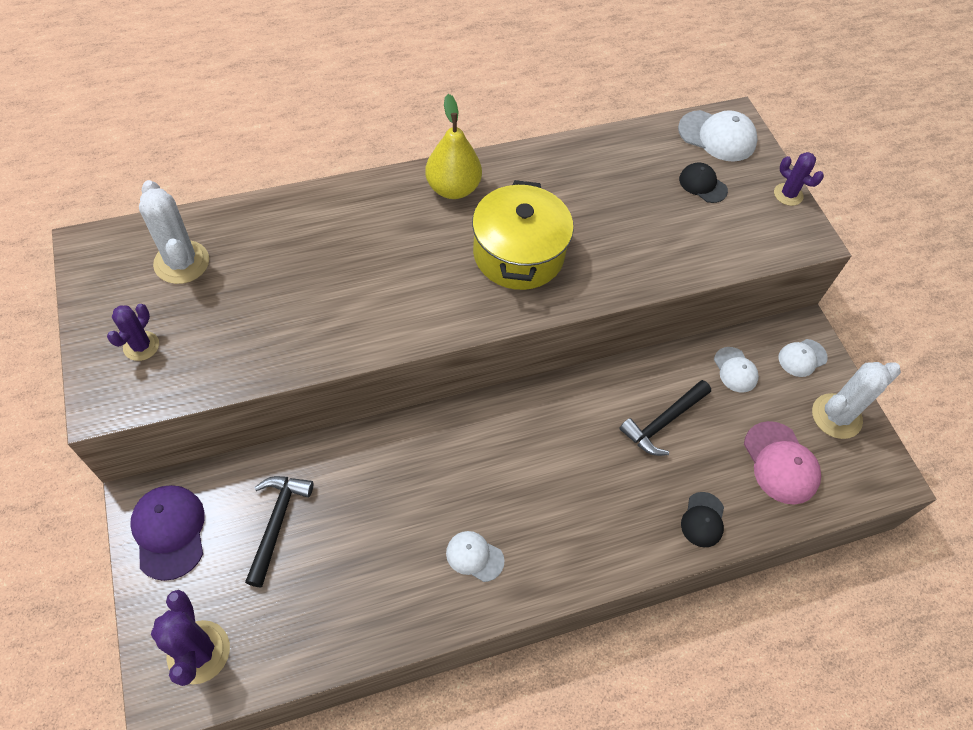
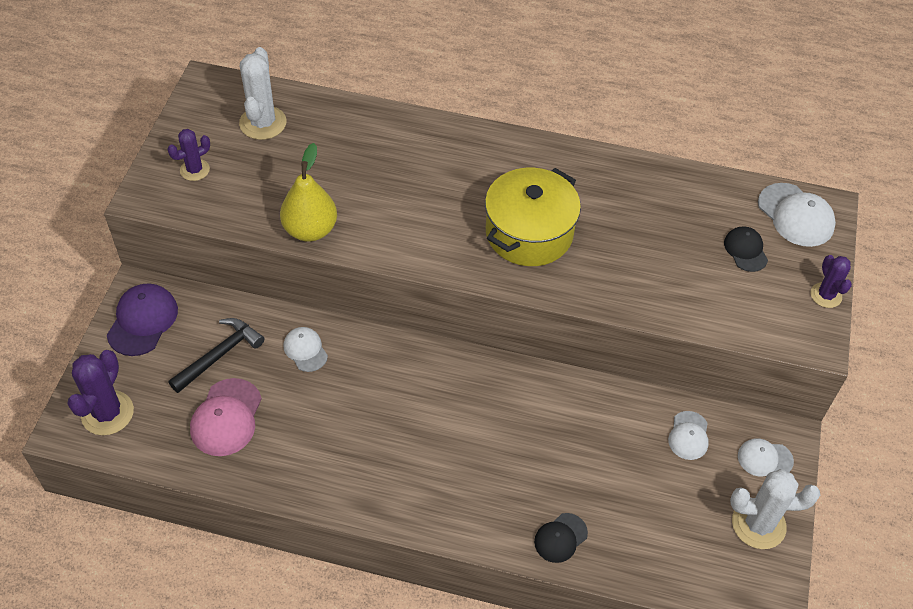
camera: 35 degrees right, 5 degrees down
yellow pear [425,94,482,199] -> yellow pear moved to [280,143,337,241]
white cap [446,531,504,582] -> white cap moved to [284,327,328,372]
black hammer [619,380,711,456] -> none
pink cap [744,421,821,504] -> pink cap moved to [190,378,262,456]

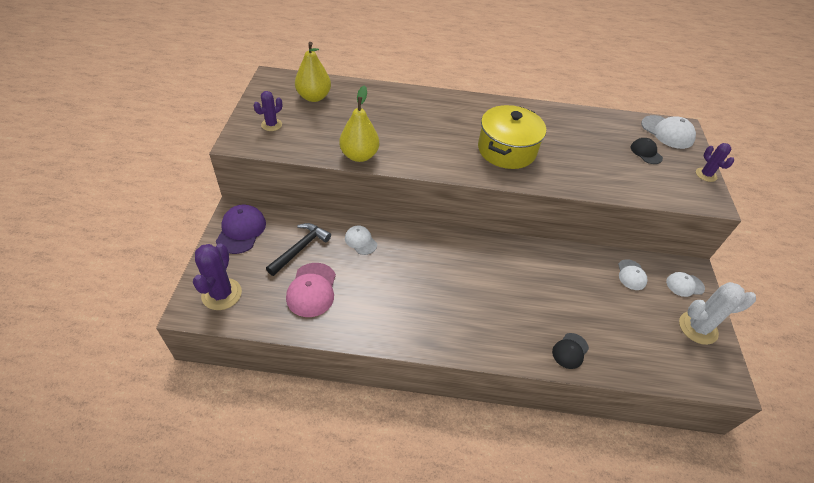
camera: 10 degrees left, 5 degrees down
white cactus [239,47,287,140] -> yellow pear [295,42,331,102]

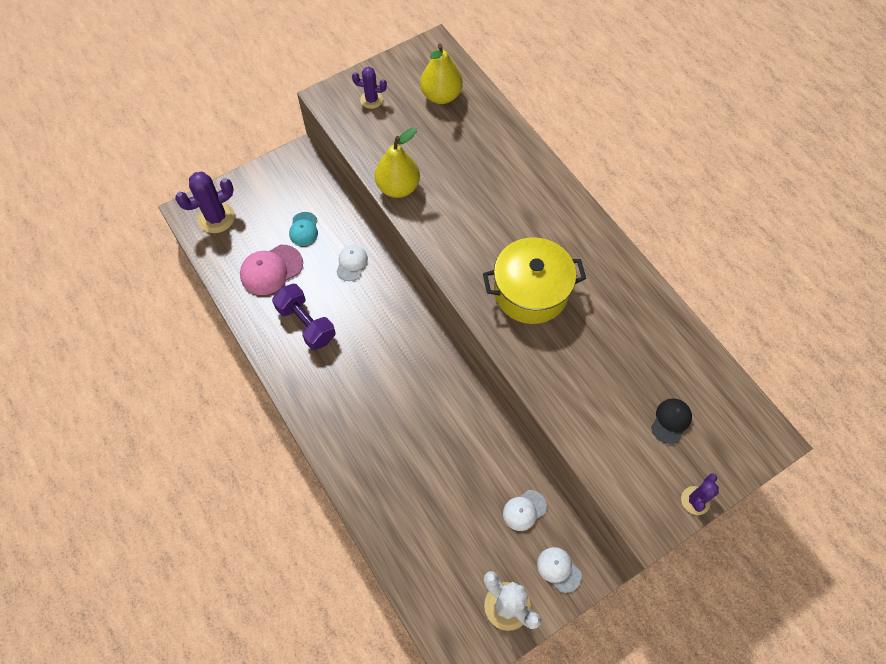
camera: 55 degrees right, 15 degrees up
purple cap [216,204,266,254] -> none
black hammer [266,223,331,276] -> turquoise cap [289,212,318,246]
black cap [552,333,589,369] -> none
white cap [641,115,696,149] -> none
none -> purple dumbbell [272,284,335,350]

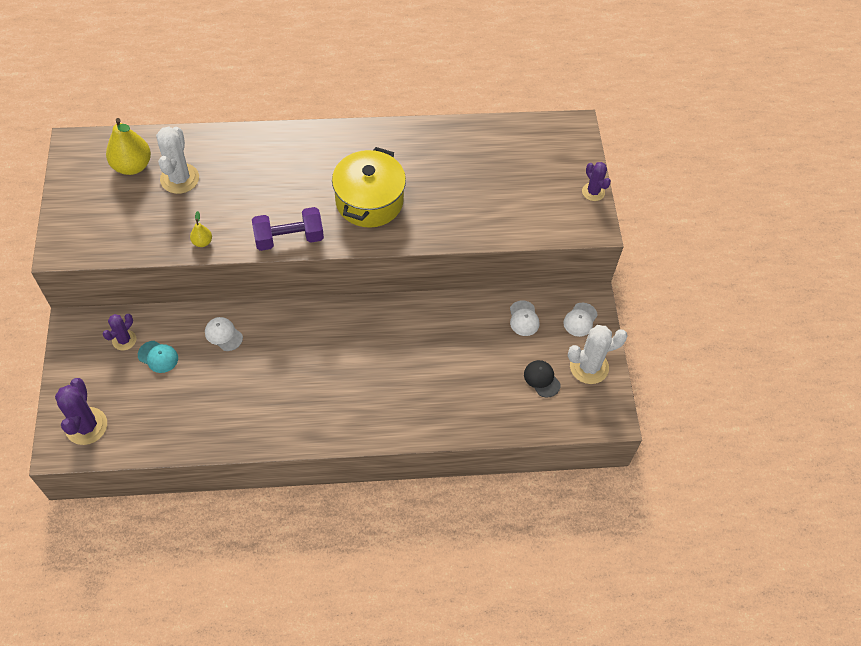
camera: 65 degrees left, 5 degrees down
pink cap [240,245,303,295] -> none
purple dumbbell [272,284,335,350] -> purple dumbbell moved to [252,207,324,251]
purple cactus [352,67,387,109] -> purple cactus moved to [102,314,136,350]
yellow pear [375,127,420,198] -> yellow pear [190,211,212,247], size x0.48
white cap [537,547,582,593] -> white cap turned 45 degrees counterclockwise [563,302,598,337]
black cap [651,398,692,444] -> black cap moved to [524,360,561,398]
none -> white cactus [156,127,199,194]

